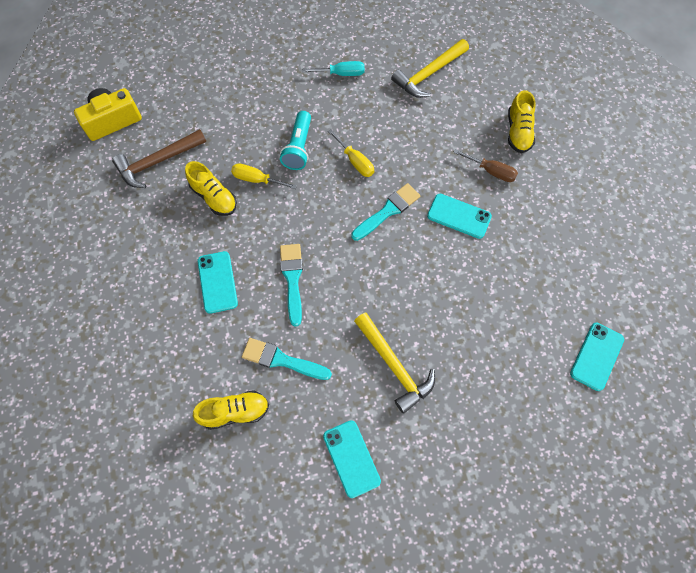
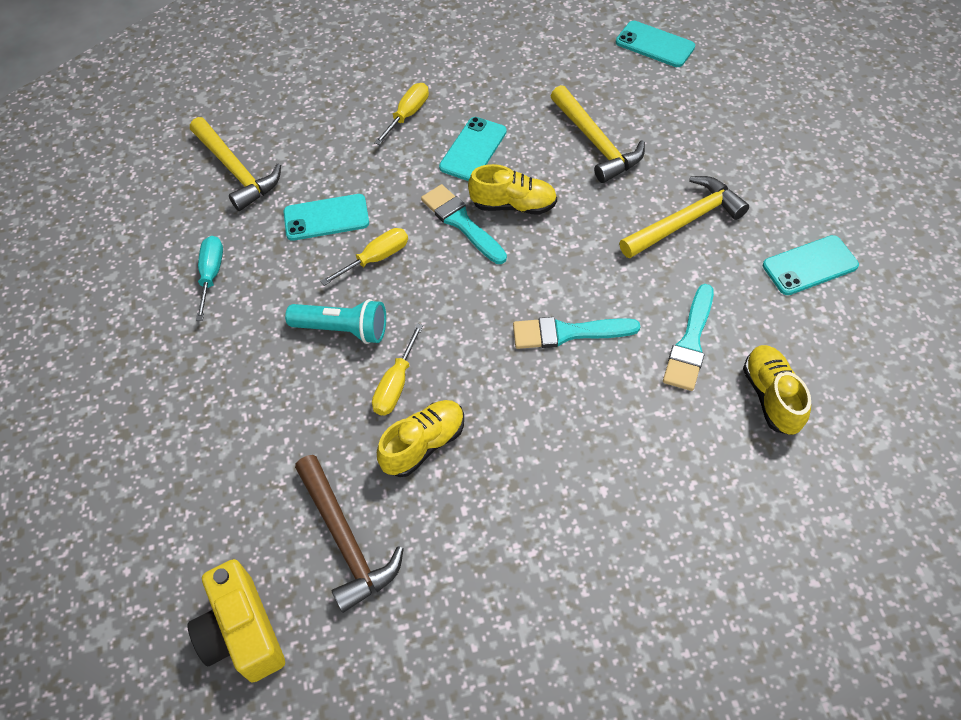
camera: 85 degrees left, 10 degrees down
turquoise phone [198,251,238,314] -> turquoise phone moved to [283,194,369,241]
brown screwdriver [453,149,518,182] -> yellow screwdriver [374,83,429,145]
yellow shoe [508,90,536,153] -> yellow shoe moved to [468,164,557,215]
none -> yellow hammer [550,85,645,183]

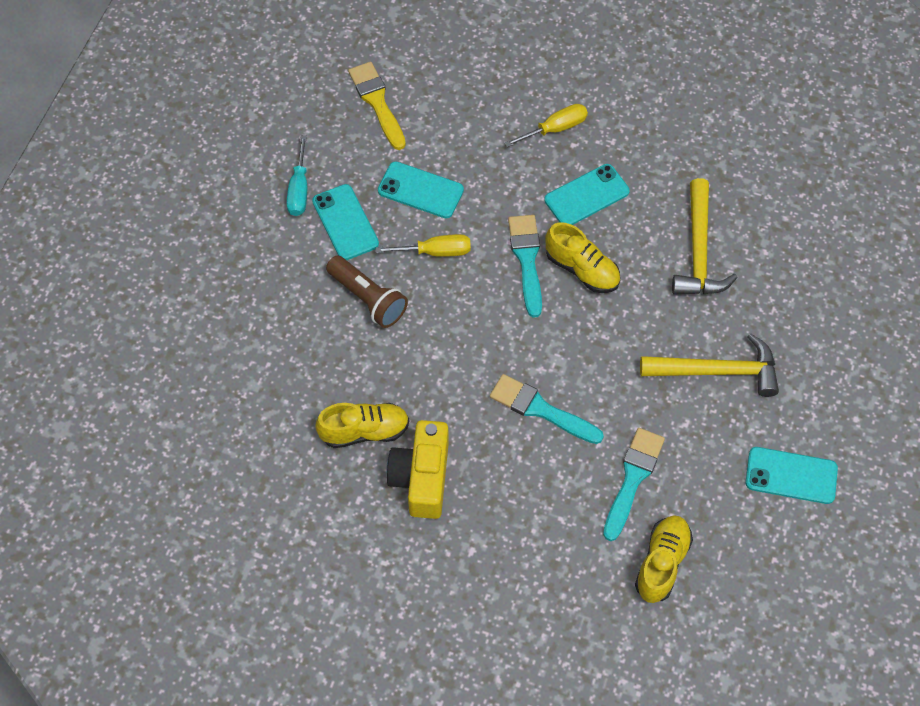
camera: 30 degrees right, 5 degrees up
yellow camera [187,559,285,683] -> yellow camera moved to [386,420,449,519]
yellow hammer [190,117,281,211] -> yellow brush [348,62,406,150]
turquoise screwdriver [196,236,223,321] -> turquoise screwdriver turned 150 degrees clockwise [287,135,307,216]
turquoise flashlight [285,299,386,344] -> brown flashlight [326,256,408,328]
brown hammer [295,455,404,613] -> none
yellow screwdriver [372,324,423,415] -> none
turquoise phone [616,21,695,67] -> turquoise phone moved to [312,184,379,260]
turquoise brush [663,284,714,391] -> turquoise brush turned 150 degrees clockwise [603,428,665,541]

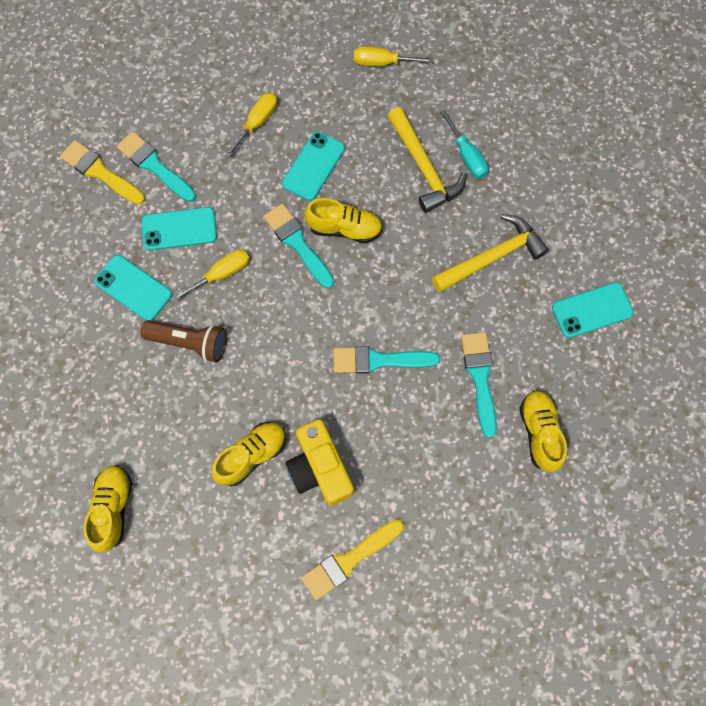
camera: 30 degrees left, 10 degrees up
turquoise screwdriver [287,135,307,216] -> turquoise screwdriver moved to [440,110,488,178]
none -> yellow shoe [84,465,132,553]
none -> turquoise brush [117,131,196,202]
none -> yellow brush [301,520,404,600]
none -> yellow screwdriver [354,46,433,66]

